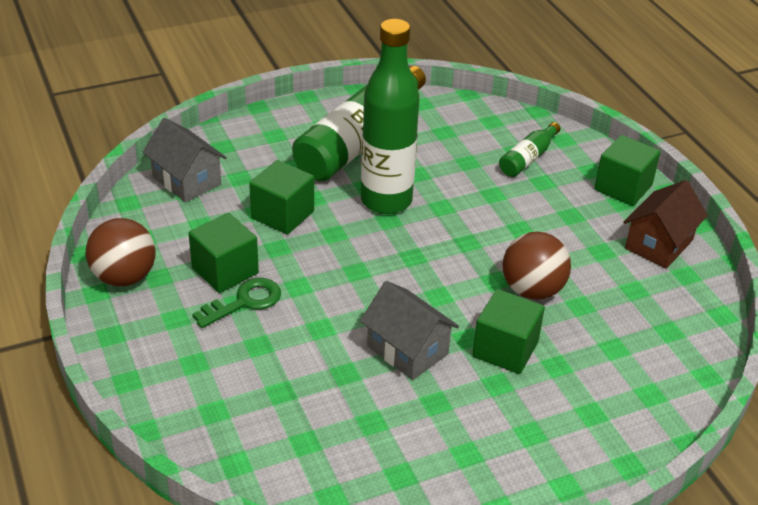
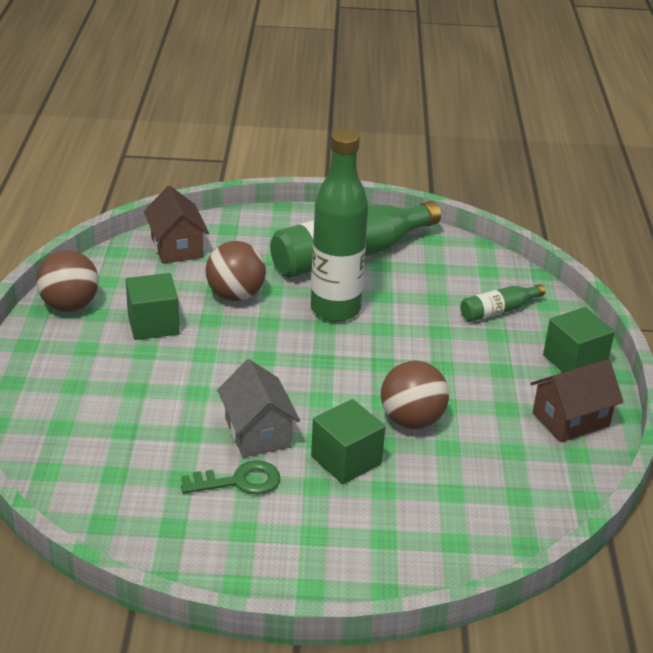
camera: 25 degrees right, 5 degrees down
grey house [143,118,227,202] -> brown house [144,186,209,264]
green key [192,278,281,328] -> green key moved to [181,460,280,494]
green cube [249,160,314,235] -> brown ball [206,241,266,301]

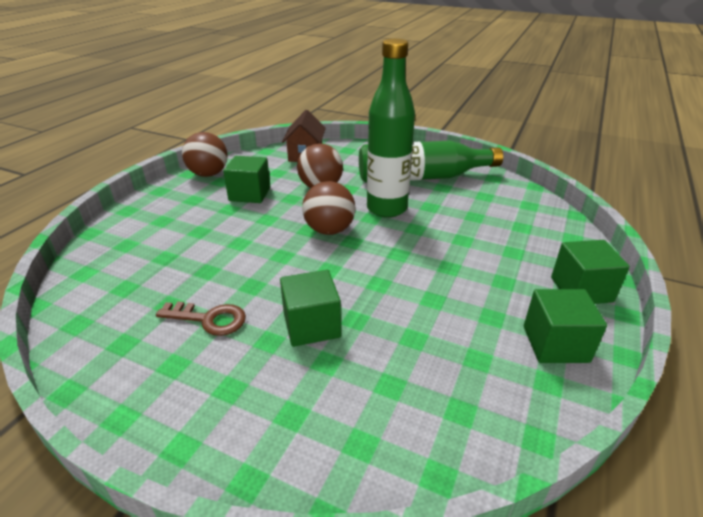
camera: 25 degrees right, 0 degrees up
green key [181,460,280,494] -> brown key [156,301,246,336]
grey house [217,359,300,457] -> none
brown ball [381,361,449,429] -> brown ball moved to [302,181,356,235]
green bottle [460,284,545,322] -> none
brown house [531,359,623,442] -> green cube [524,289,607,363]

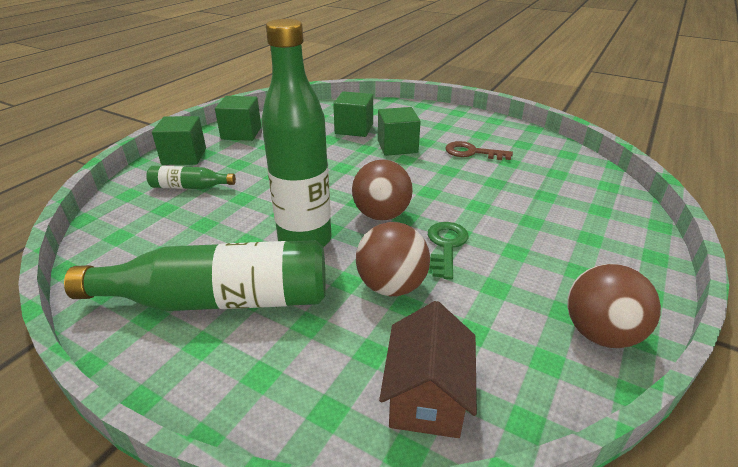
camera: 175 degrees left, 0 degrees up
green cube [223,156,270,203] -> green cube moved to [333,91,373,137]
none -> green bottle [146,166,236,189]
none -> green key [428,222,469,280]

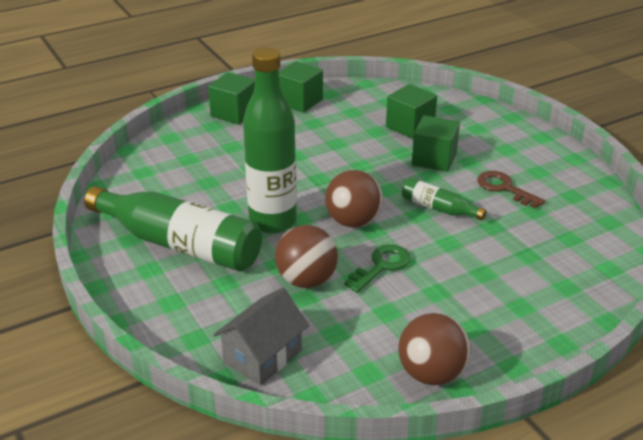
camera: 30 degrees right, 0 degrees up
green bottle [146,166,236,189] -> green bottle moved to [402,178,487,220]
brown house [379,301,477,438] -> grey house [213,288,309,385]

